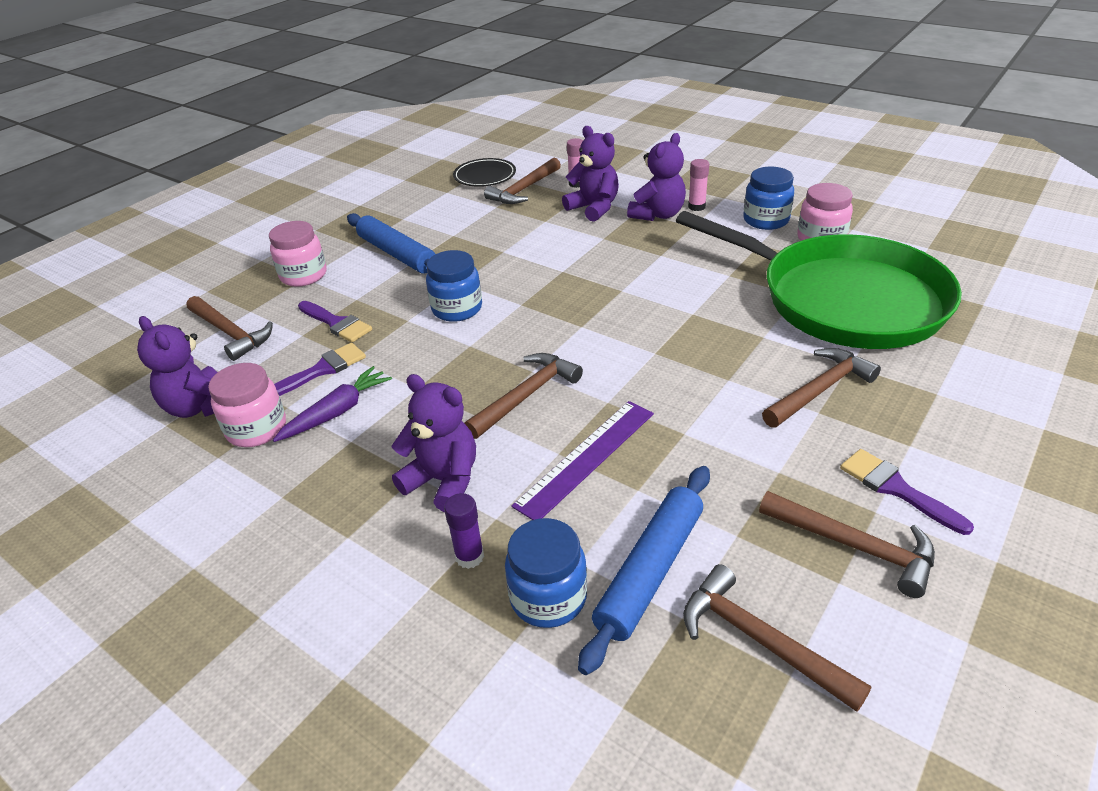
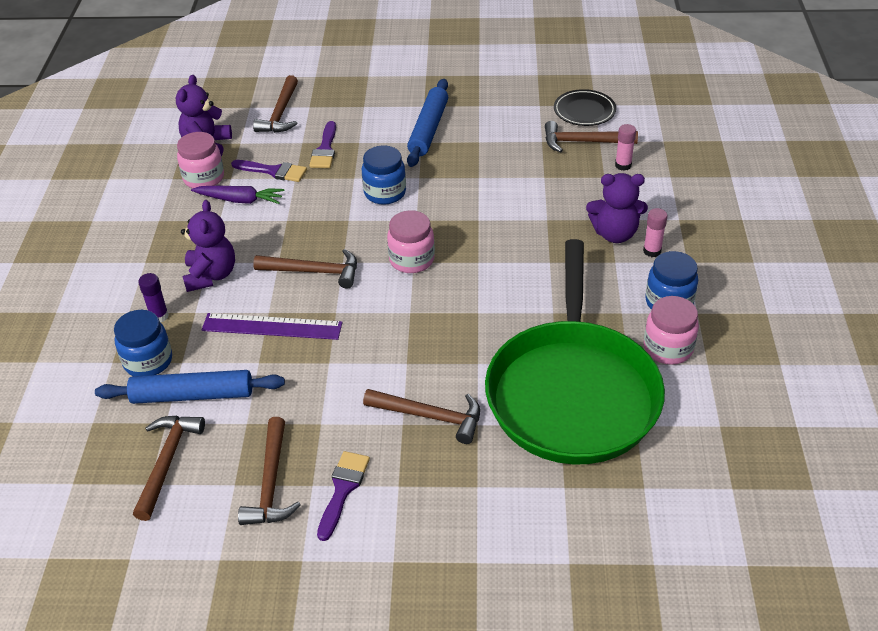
camera: 55 degrees right, 5 degrees up
pink jar [269,221,326,287] -> pink jar moved to [387,210,435,273]
purple teddy bear [562,126,619,222] -> none

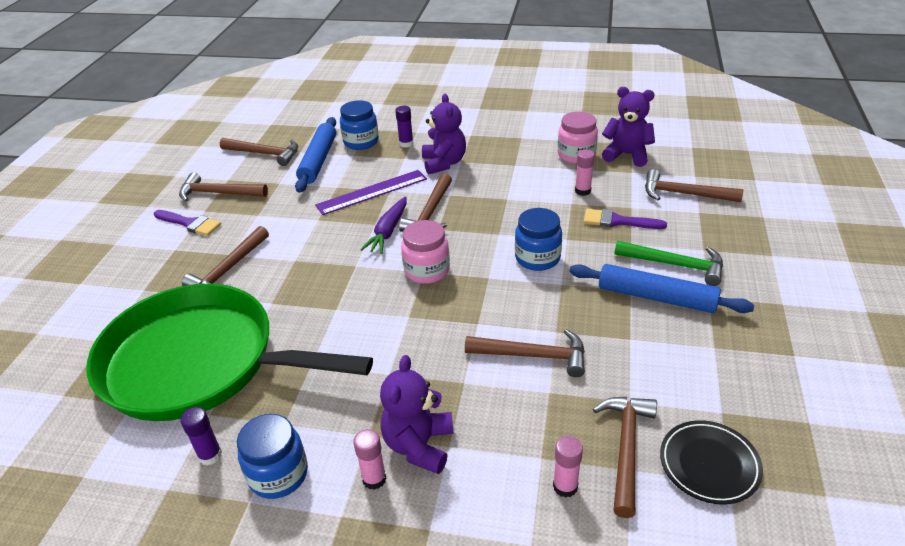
camera: 100 degrees right, 5 degrees down
purple teddy bear [181,200,235,292] -> purple teddy bear turned 105 degrees counterclockwise [422,94,466,174]
purple carrot [191,186,284,204] -> purple carrot moved to [360,196,407,254]
purple ruler [202,313,343,340] -> purple ruler turned 45 degrees clockwise [315,170,427,215]
purple brush [231,160,307,182] -> pink glue stick [575,150,595,196]
pink jar [644,296,699,365] -> purple glue stick [180,407,222,465]
none -> brown hammer [465,329,585,377]
none -> green hammer [614,241,723,286]

